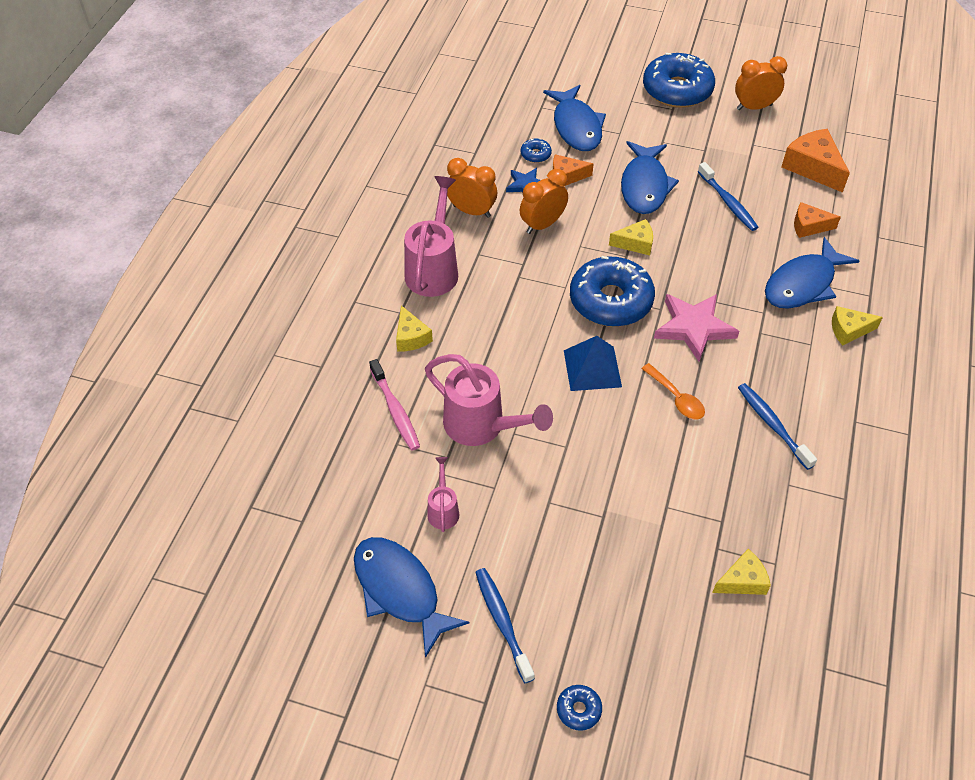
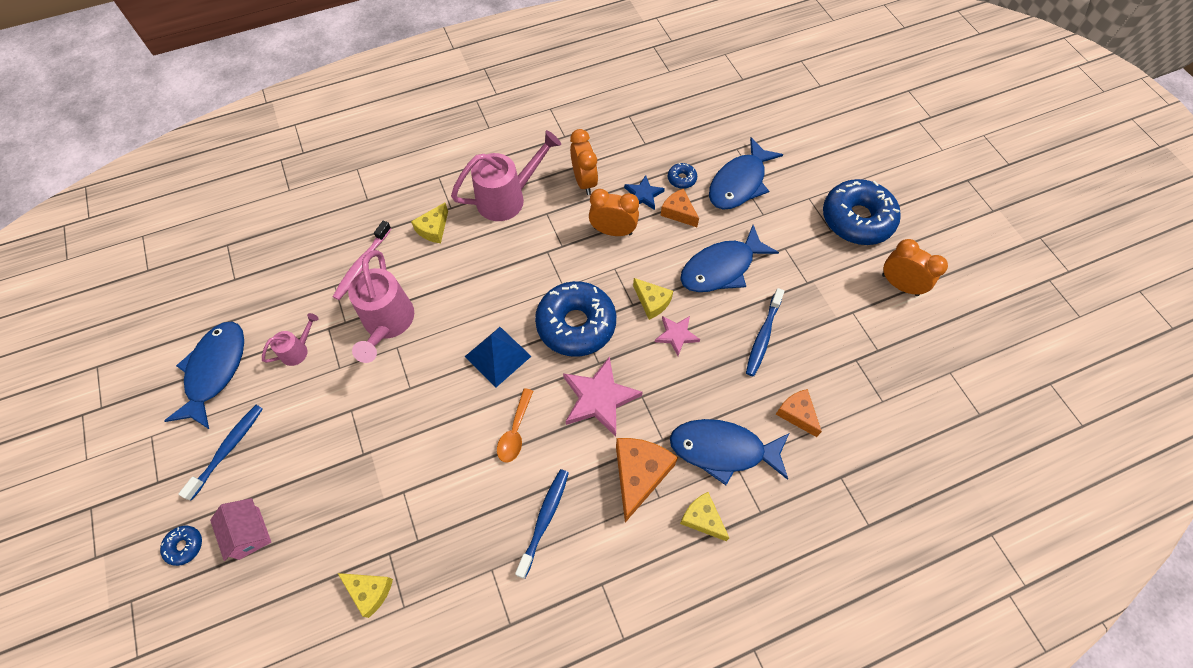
camera: 50 degrees right, 10 degrees up
orange cheese [781,129,850,193] -> orange cheese moved to [616,438,678,523]
none -> pink house [210,498,271,561]
none -> pink star [655,316,700,356]

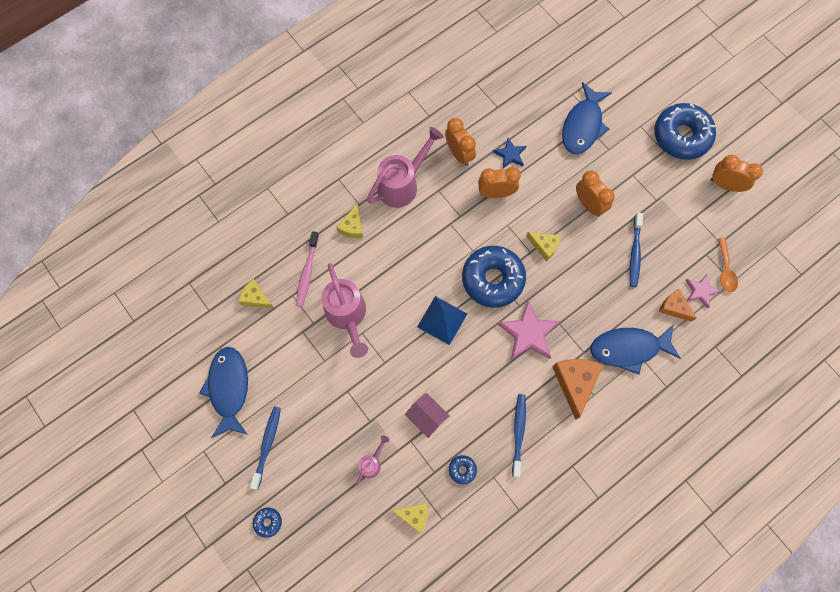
camera: 15 degrees left, 10 degrees up
pink house [210,498,271,561] -> pink house moved to [405,393,450,438]
pink watering can [262,313,319,366] -> pink watering can moved to [356,435,389,485]
orange spoon [497,388,533,462] -> orange spoon moved to [718,238,738,292]
pink star [655,316,700,356] -> pink star moved to [685,274,721,309]
orange cheese [660,189,699,227] -> none
blue donut [668,163,697,189] -> blue donut moved to [449,455,477,484]
blue fish [680,225,779,292] -> orange clock [576,171,615,217]
yellow cheese [680,492,729,541] -> yellow cheese moved to [238,279,274,308]

